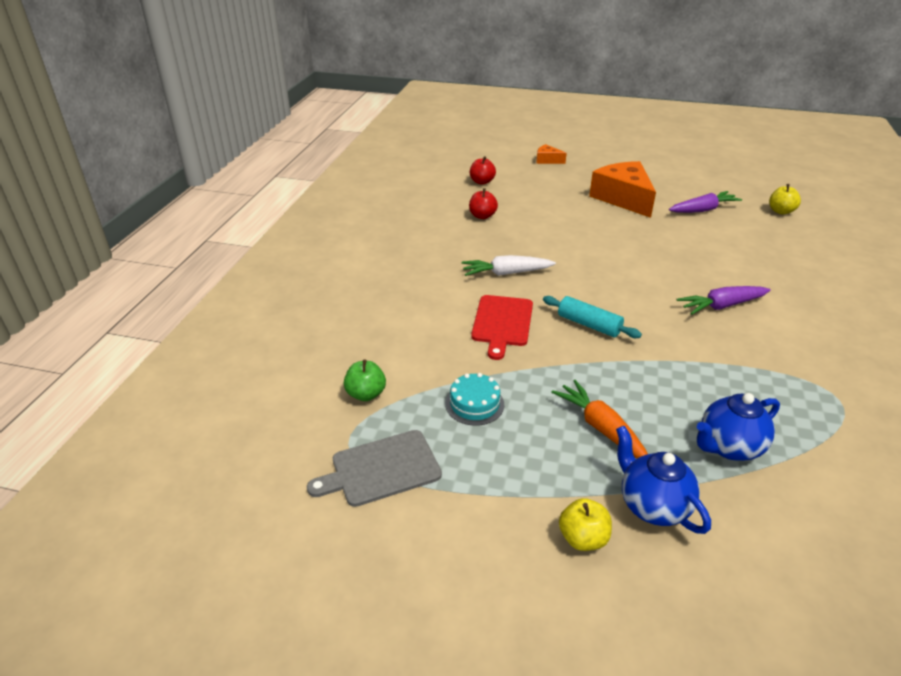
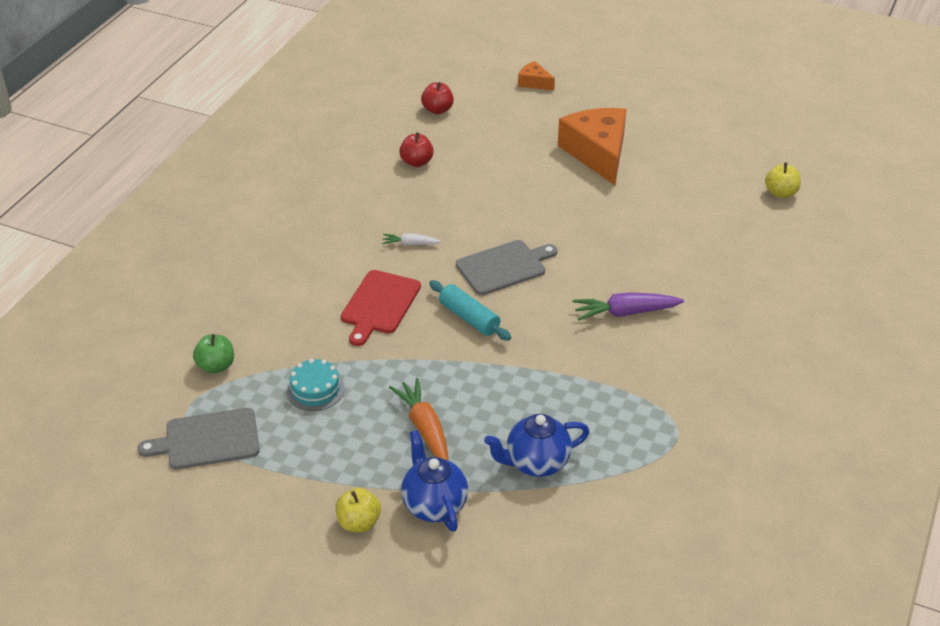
camera: 10 degrees right, 5 degrees up
white carrot [462,255,556,276] -> white carrot [382,233,441,246], size x0.56
purple carrot [669,191,742,213] -> none
none -> grey cutting board [456,240,558,295]

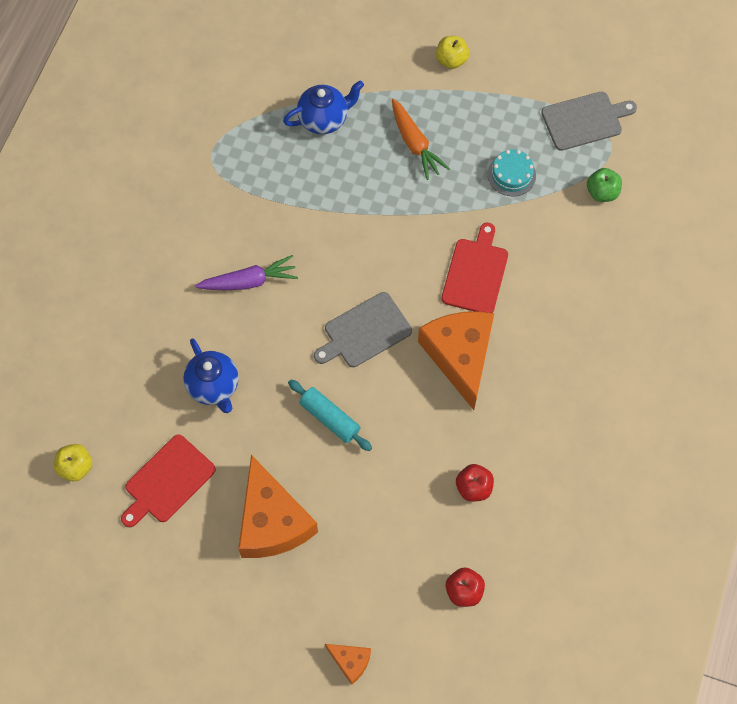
camera: 175 degrees right, 25 degrees up
white carrot [382,233,441,246] -> orange cheese [418,311,494,410]
blue teapot [401,430,468,532] -> blue teapot moved to [183,338,239,413]
turquoise rolling pin [429,280,511,341] -> turquoise rolling pin moved to [288,380,372,451]
none -> red cutting board [121,435,216,527]

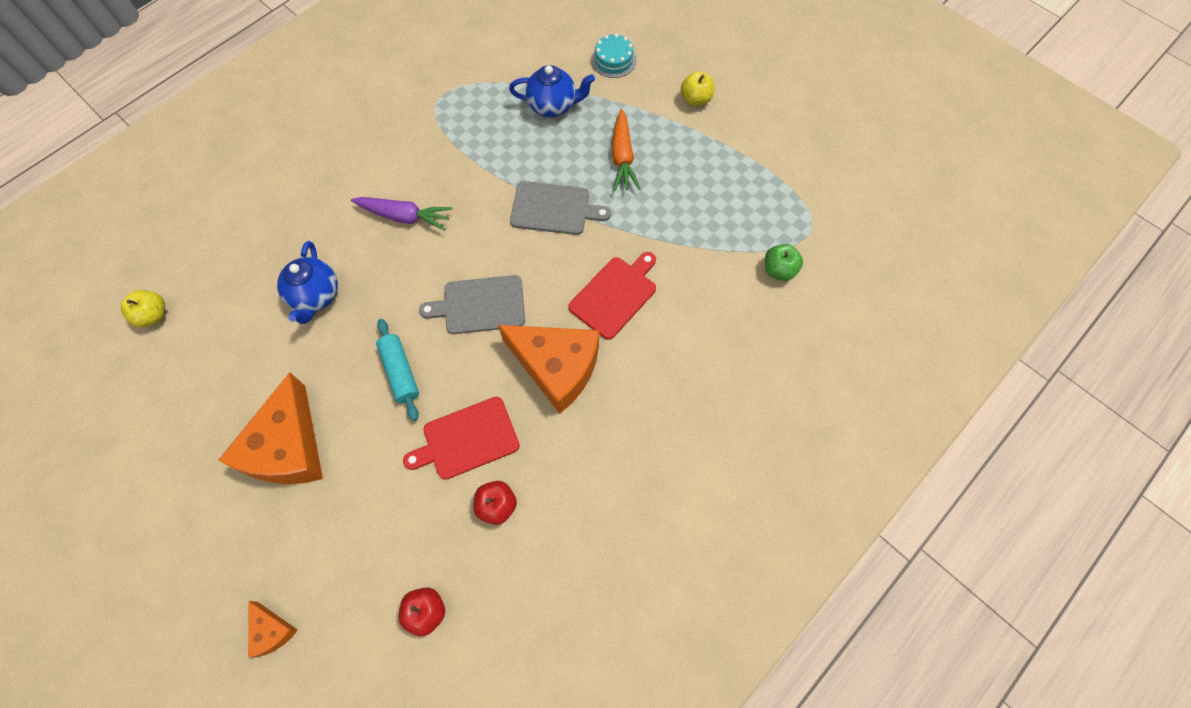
camera: 25 degrees right, 0 degrees up
red cutting board [121,435,216,527] -> red cutting board moved to [403,397,520,480]
orange cheese [418,311,494,410] -> orange cheese turned 105 degrees clockwise [498,325,599,414]
turquoise cake [488,149,536,196] -> turquoise cake moved to [591,34,636,78]
grey cutting board [541,92,637,151] -> grey cutting board moved to [510,181,611,235]

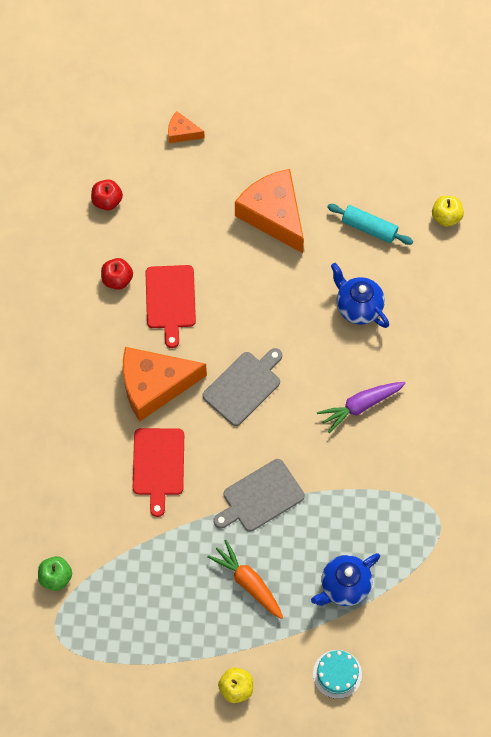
camera: 140 degrees right, 0 degrees up
turquoise rolling pin [376,319,419,421] -> turquoise rolling pin moved to [327,204,413,245]
red cutting board [403,397,520,480] -> red cutting board turned 150 degrees clockwise [145,265,196,348]

